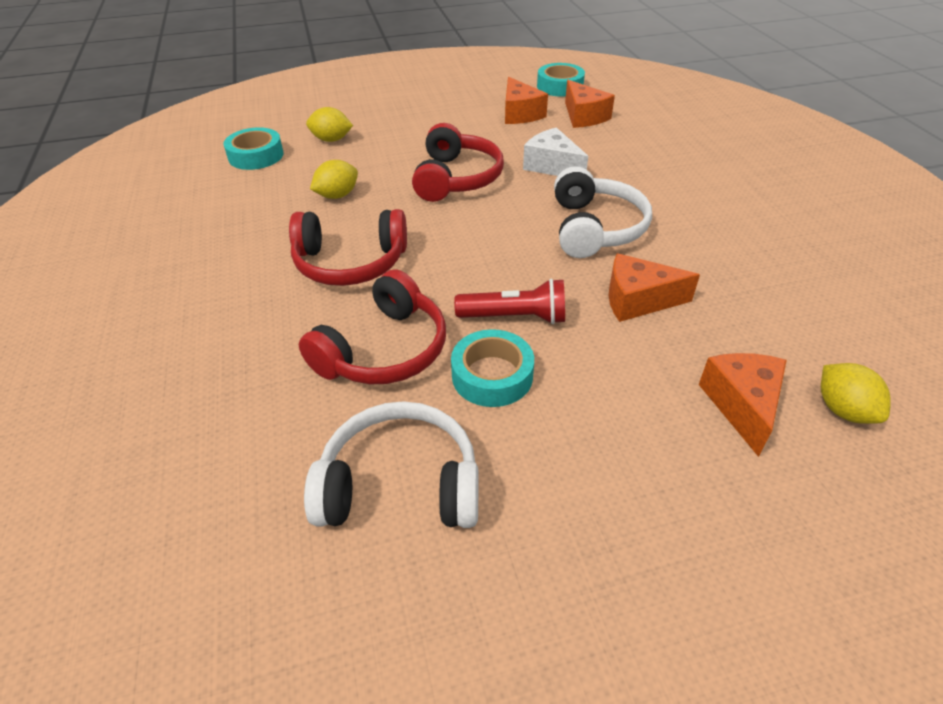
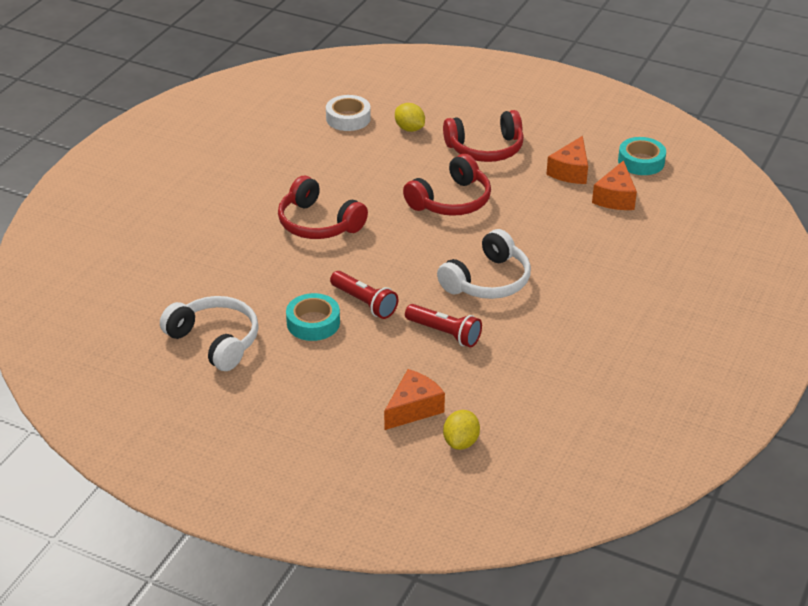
camera: 40 degrees right, 5 degrees down
turquoise tape [224,127,284,170] -> white tape [326,95,371,131]
red headphones [299,270,446,384] -> red headphones moved to [443,110,524,162]
yellow lemon [310,160,358,199] -> none
white cheese [523,127,588,176] -> none
orange cheese [609,253,700,322] -> red flashlight [405,304,482,348]

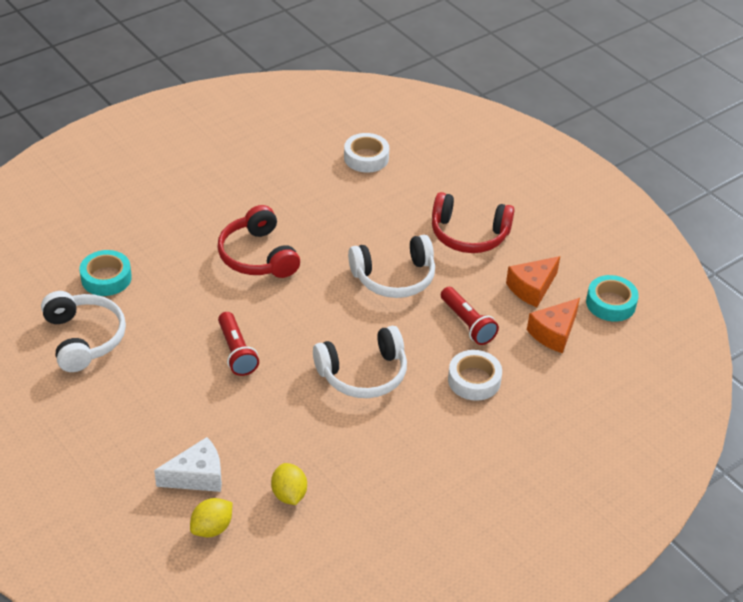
camera: 25 degrees right, 5 degrees up
turquoise tape [286,293,340,341] -> turquoise tape moved to [79,250,132,296]
orange cheese [384,369,445,430] -> white cheese [154,437,222,492]
yellow lemon [395,103,425,132] -> yellow lemon moved to [271,463,307,505]
red headphones [403,154,491,216] -> white headphones [348,235,435,298]
red flashlight [405,304,482,348] -> red flashlight moved to [441,287,499,345]
none -> white tape [448,350,502,401]

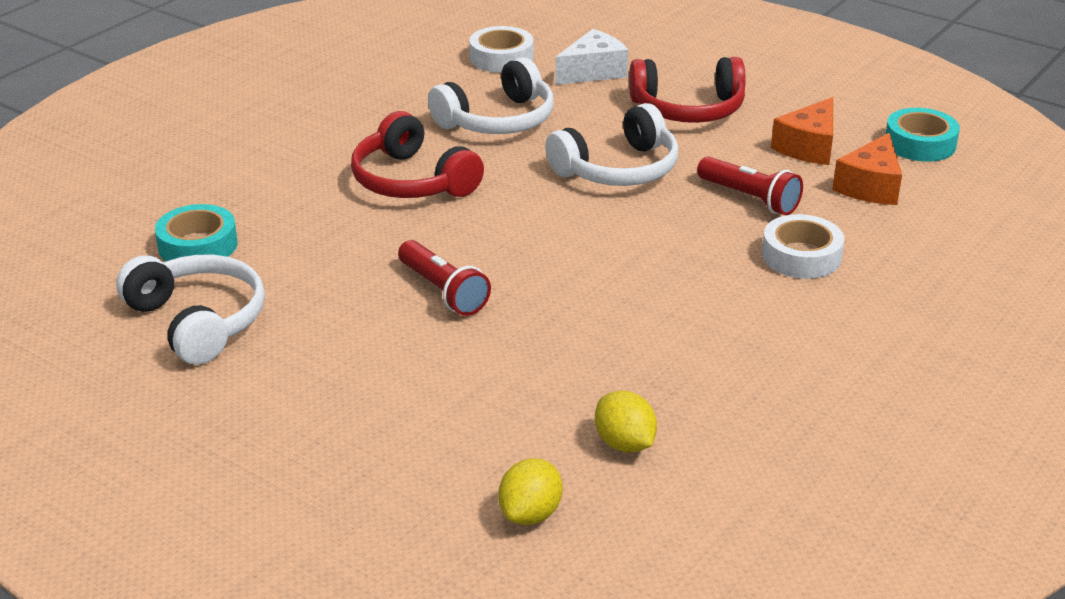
camera: 15 degrees left, 10 degrees down
white cheese [154,437,222,492] -> white cheese moved to [555,29,628,85]
white headphones [313,326,407,398] -> white headphones moved to [428,57,554,134]

